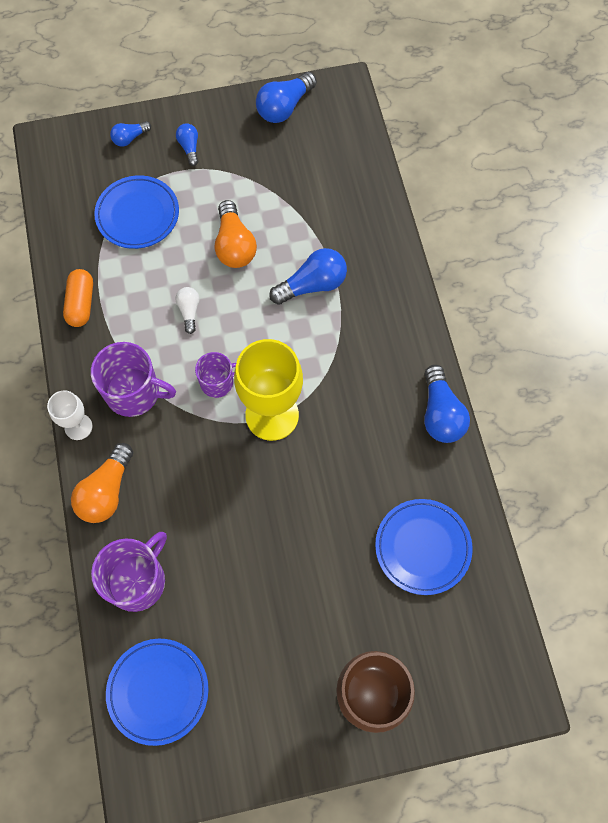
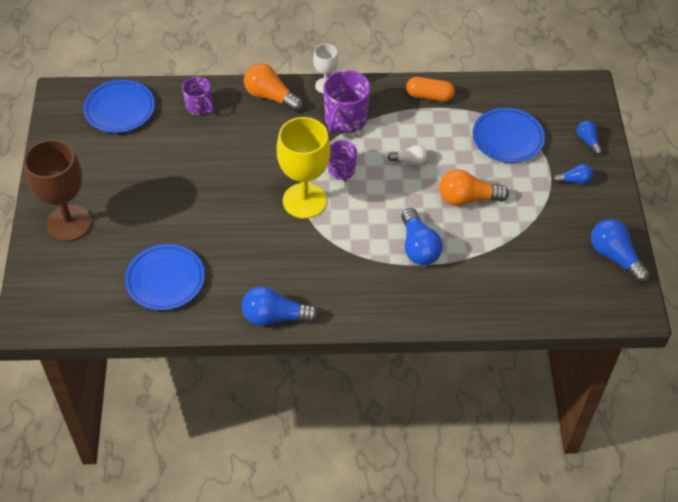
camera: 100 degrees right, 15 degrees down
purple mug [91,532,167,612] -> purple mug [182,77,214,115], size x0.62

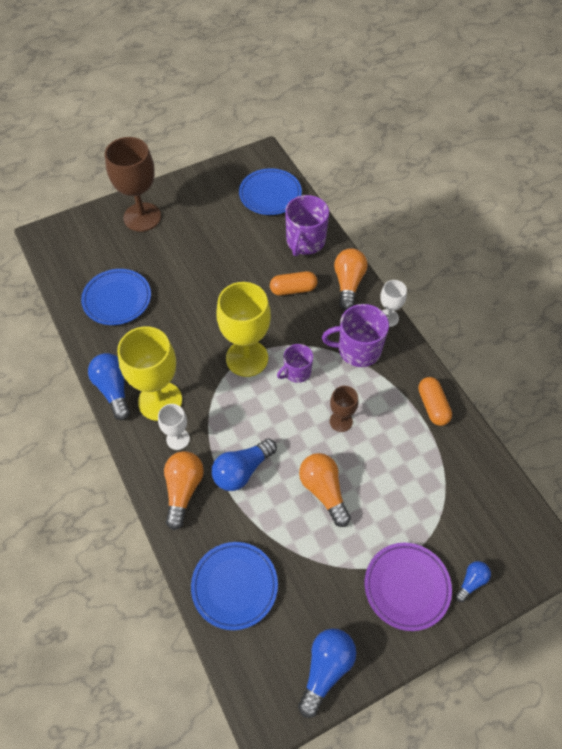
camera: 65 degrees right, 5 degrees up
purple mug [182,77,214,115] -> purple mug [285,195,329,256], size x1.62
white light bulb [388,145,427,165] -> brown goblet [330,386,358,432]
blue plate [473,108,545,163] -> blue plate moved to [191,542,278,630]
blue light bulb [552,164,593,184] -> purple plate [365,543,452,631]
none -> yellow goblet [117,326,182,421]
none -> white goblet [158,404,190,450]
none -> orange light bulb [164,451,204,530]
none -> orange capsule [270,271,317,296]

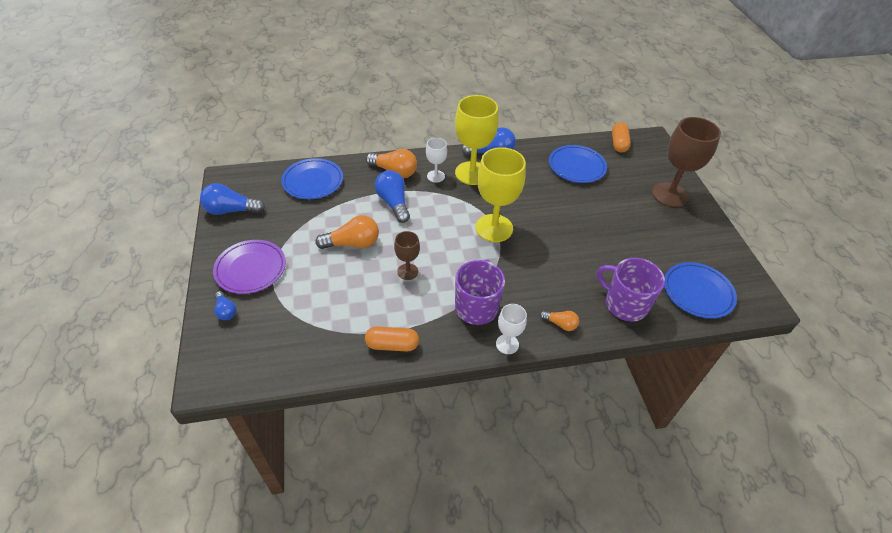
camera: 105 degrees right, 10 degrees down
orange capsule [270,271,317,296] -> orange capsule moved to [612,122,631,153]
purple mug [277,344,313,383] -> none
blue light bulb [298,628,356,718] -> blue light bulb turned 135 degrees clockwise [200,183,265,215]
orange light bulb [334,248,367,310] -> orange light bulb [539,310,579,331], size x0.56

